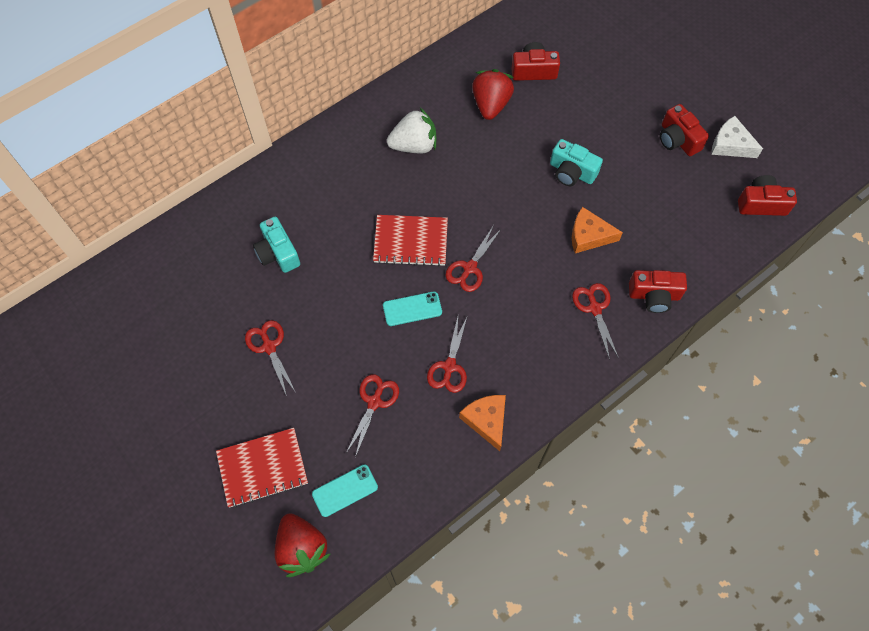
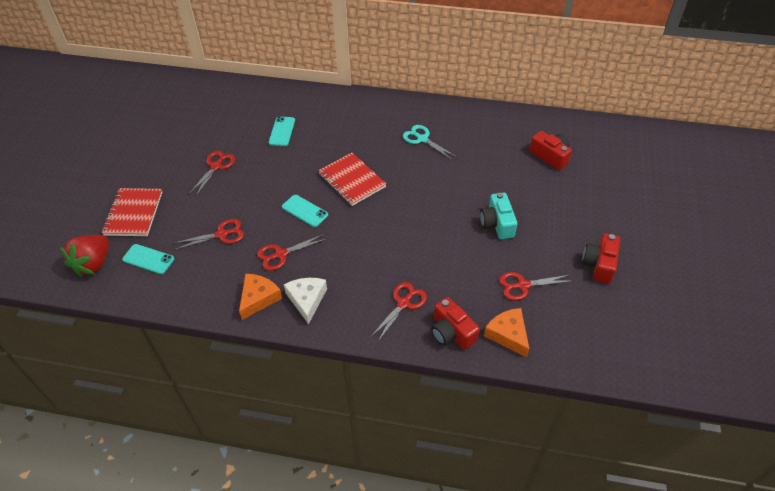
camera: 50 degrees right, 15 degrees down
red notebook [216,428,308,508] -> red notebook turned 60 degrees clockwise [102,188,162,236]
turquoise camera [253,217,300,273] -> turquoise phone [268,116,295,146]
white strawberry [387,108,436,154] -> turquoise scissors [403,125,457,160]
red scissors [445,225,502,292] -> red scissors moved to [499,272,572,301]
red strawberry [472,69,514,120] -> none
orange cheese [572,207,623,253] -> orange cheese moved to [484,308,529,357]
white cheese [711,116,763,158] -> white cheese moved to [284,278,327,324]
red camera [738,175,797,216] -> none

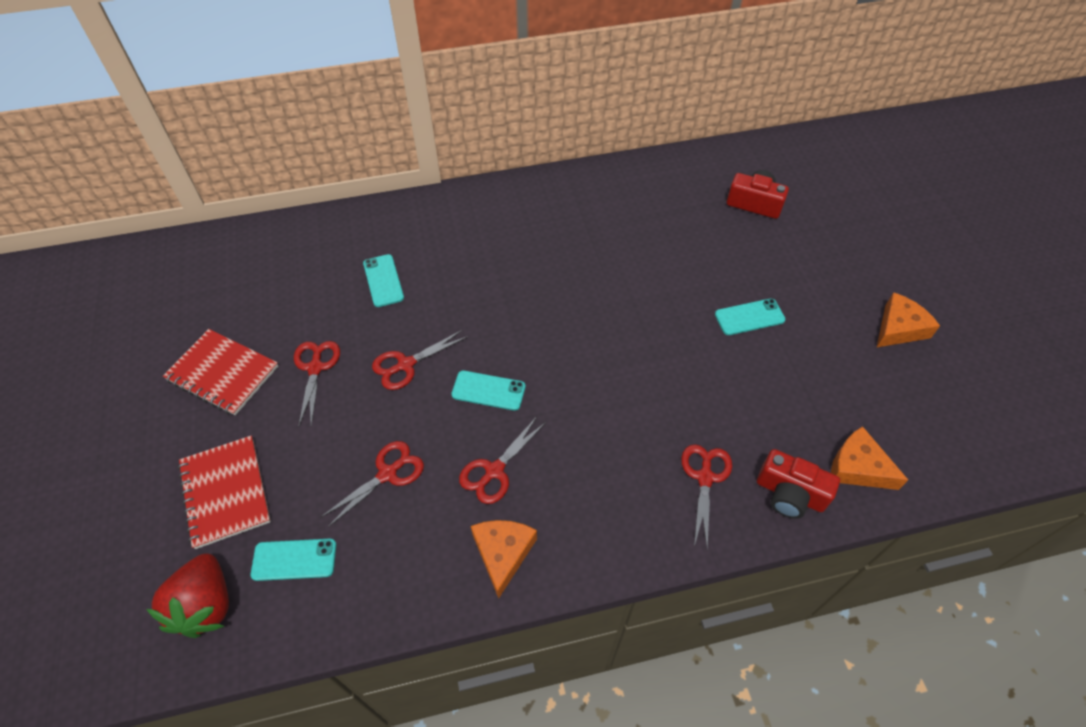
camera: 25 degrees left, 5 degrees up
white cheese [284,278,327,324] -> none
red notebook [318,153,386,206] -> red notebook moved to [163,329,278,415]
turquoise scissors [403,125,457,160] -> none
turquoise camera [480,193,518,239] -> turquoise phone [715,299,785,335]
red scissors [499,272,572,301] -> red scissors moved to [372,330,468,390]
red camera [582,233,620,284] -> orange cheese [877,292,940,347]

